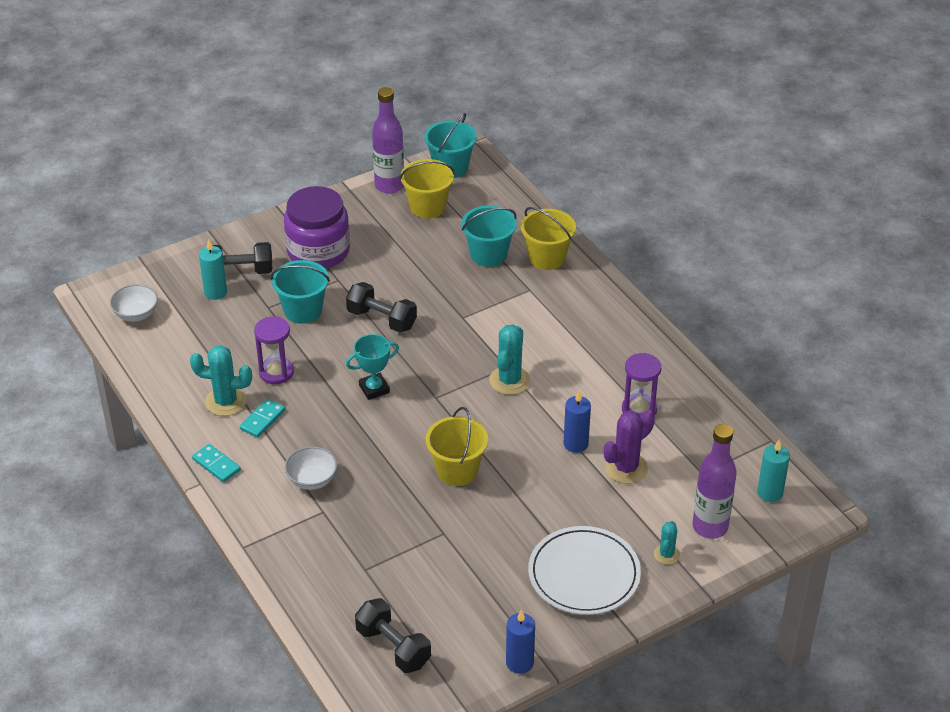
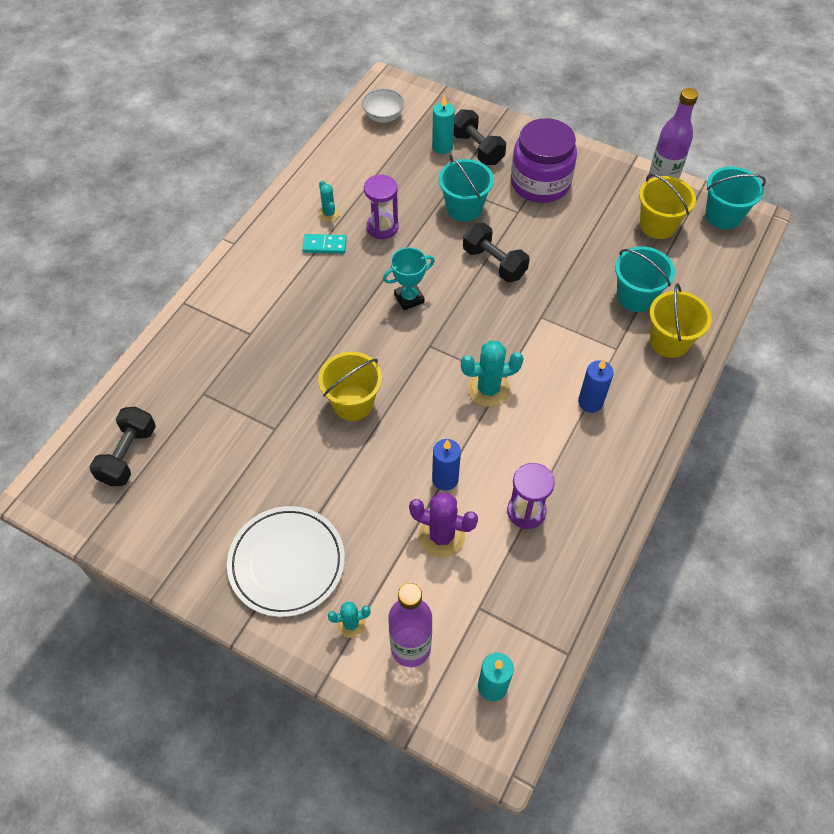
camera: 60 degrees right, 15 degrees up
turquoise cactus [190,345,252,416] -> turquoise cactus [318,180,340,222], size x0.58
turquoise domino [192,444,241,482] -> none
white bowl [285,446,337,490] -> none
black dumbbell [346,282,417,333] -> black dumbbell turned 45 degrees counterclockwise [463,223,530,282]
turquoise trophy [346,334,399,400] -> turquoise trophy turned 60 degrees counterclockwise [383,247,435,310]
blue candle [506,610,535,674] -> blue candle moved to [578,359,614,413]

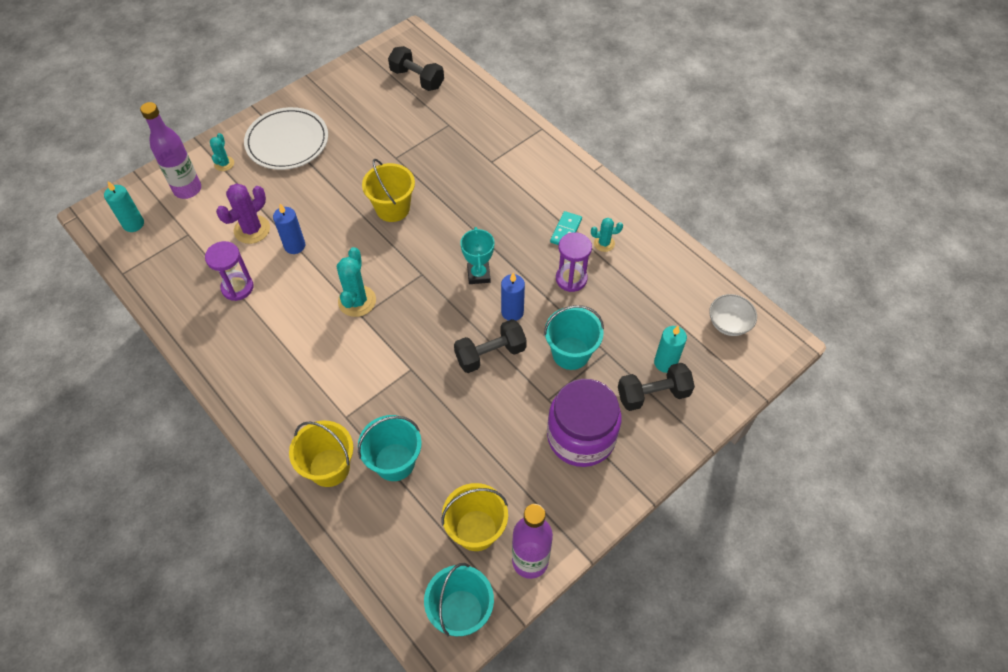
camera: 110 degrees right, 0 degrees up
blue candle [578,359,614,413] -> blue candle moved to [501,273,525,321]

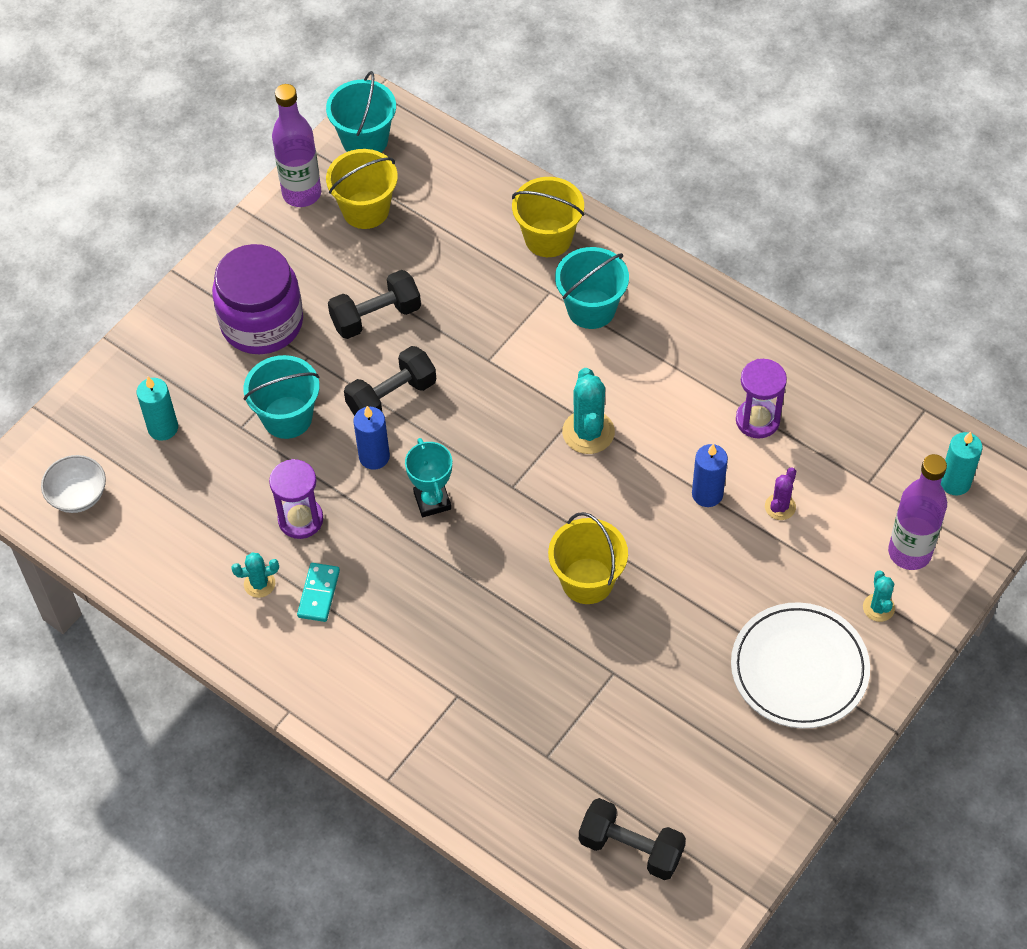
camera: 170 degrees right, 0 degrees up
purple cactus [216,183,270,244] -> purple cactus [765,467,796,520], size x0.58
turquoise bucket [358,415,422,481] -> turquoise bucket moved to [555,247,629,329]
black dumbbell [618,363,695,411] -> black dumbbell moved to [328,270,421,339]

